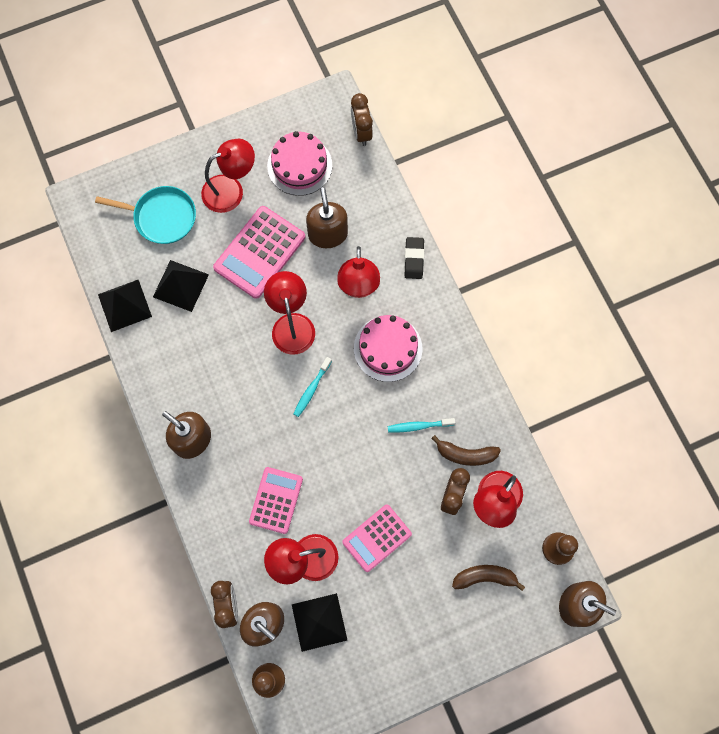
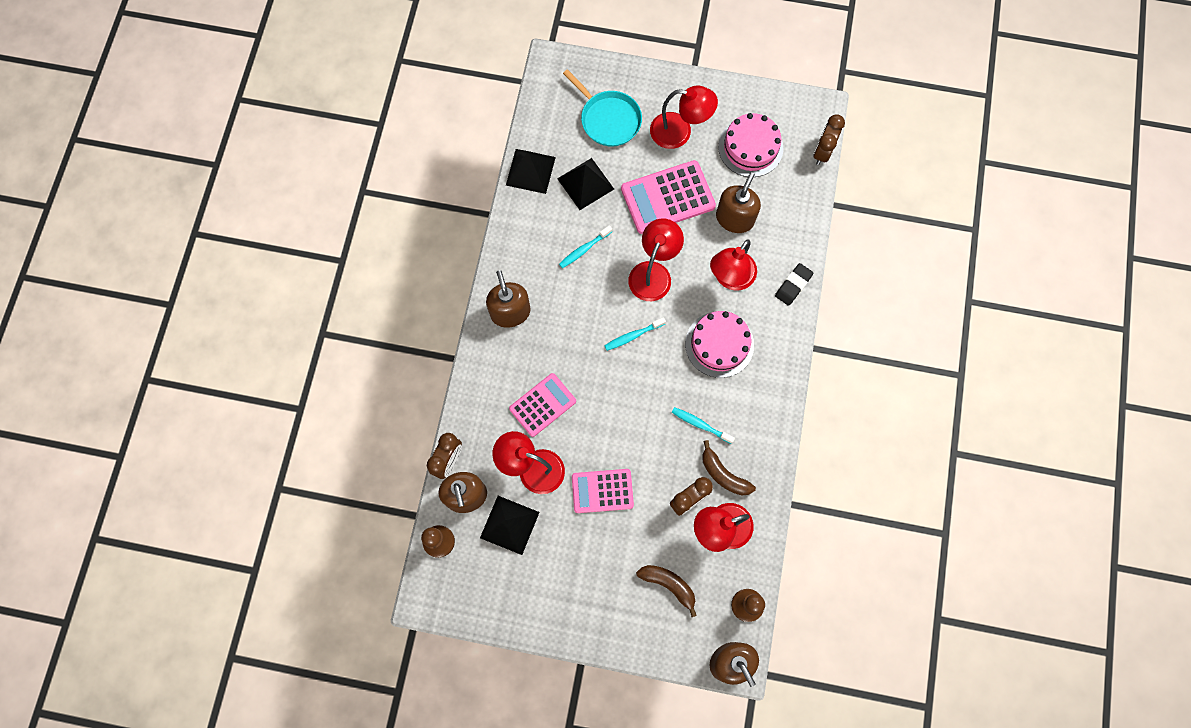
camera: 35 degrees right, 0 degrees up
none -> turquoise toothbrush [559,225,612,268]

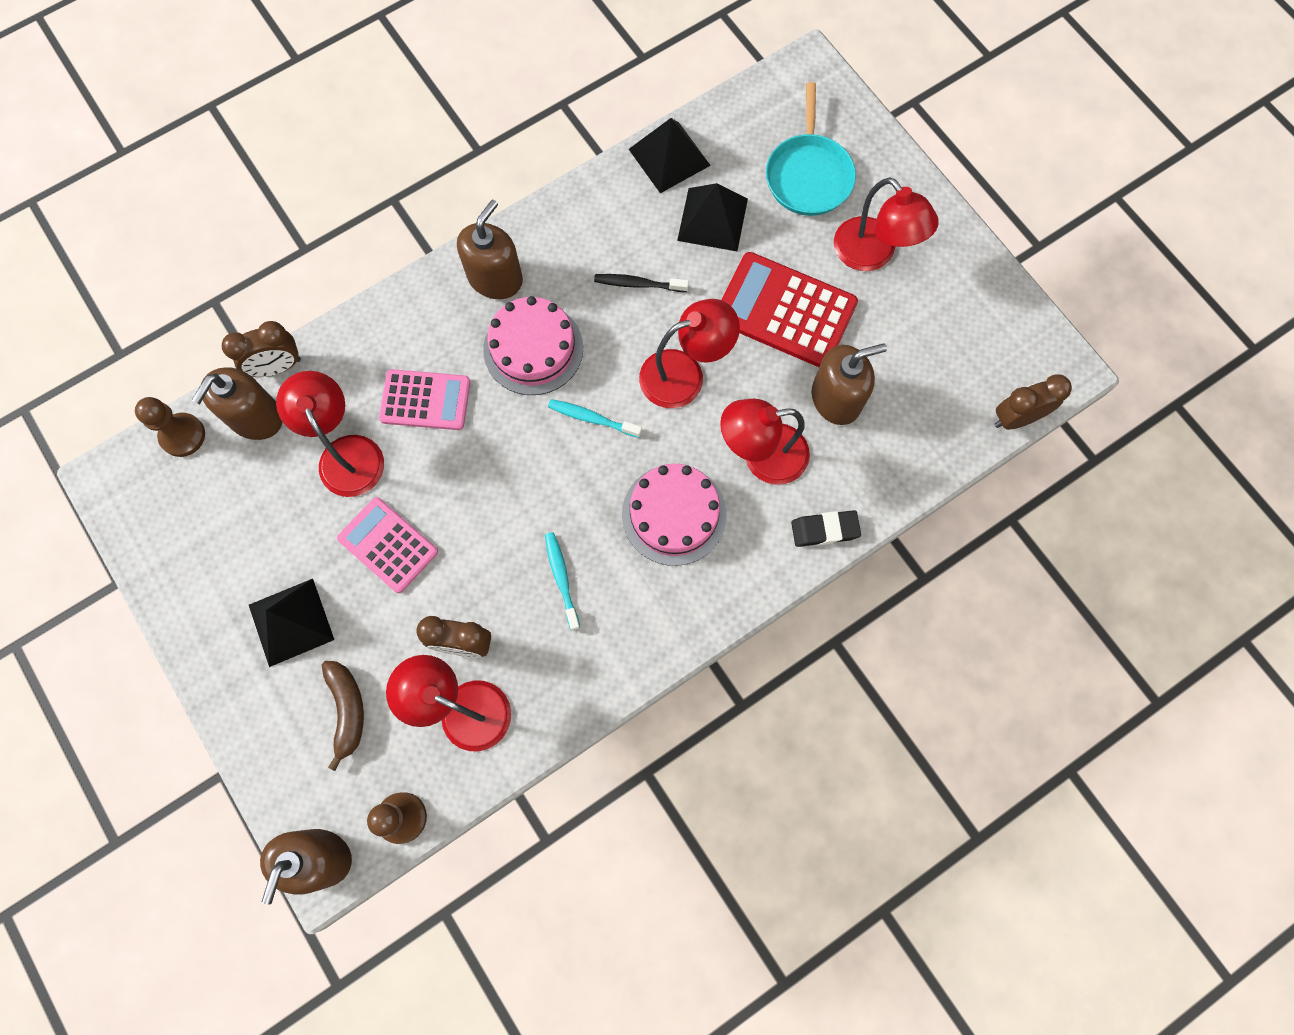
camera: 45 degrees right, 0 degrees up
black pyramid [480,496,540,555] -> black pyramid moved to [249,579,334,667]
turquoise toothbrush [559,225,612,268] -> black toothbrush [594,274,689,292]
pink calculator [621,160,716,234] -> red calculator [722,252,858,367]
brown banana [702,440,756,496] -> none
pink cake [718,113,783,177] -> pink cake moved to [483,296,583,395]

